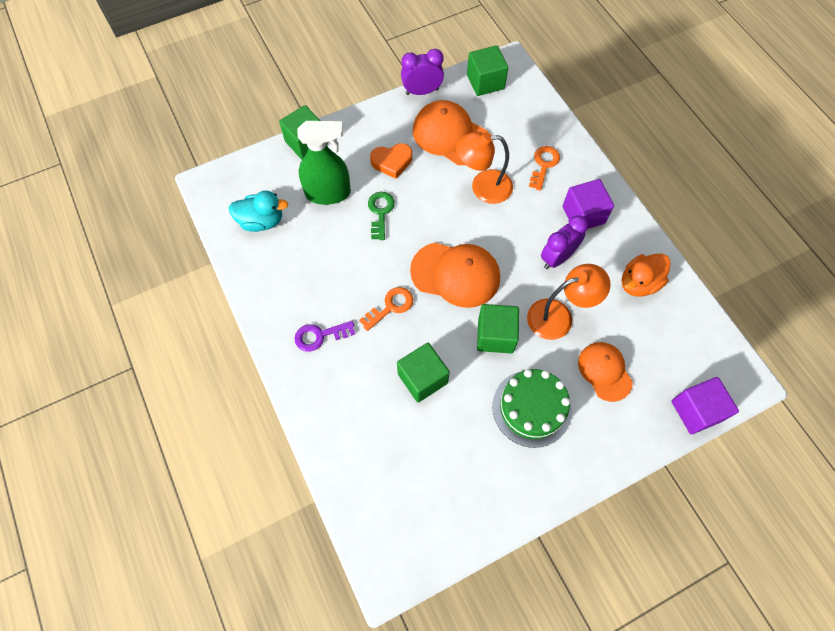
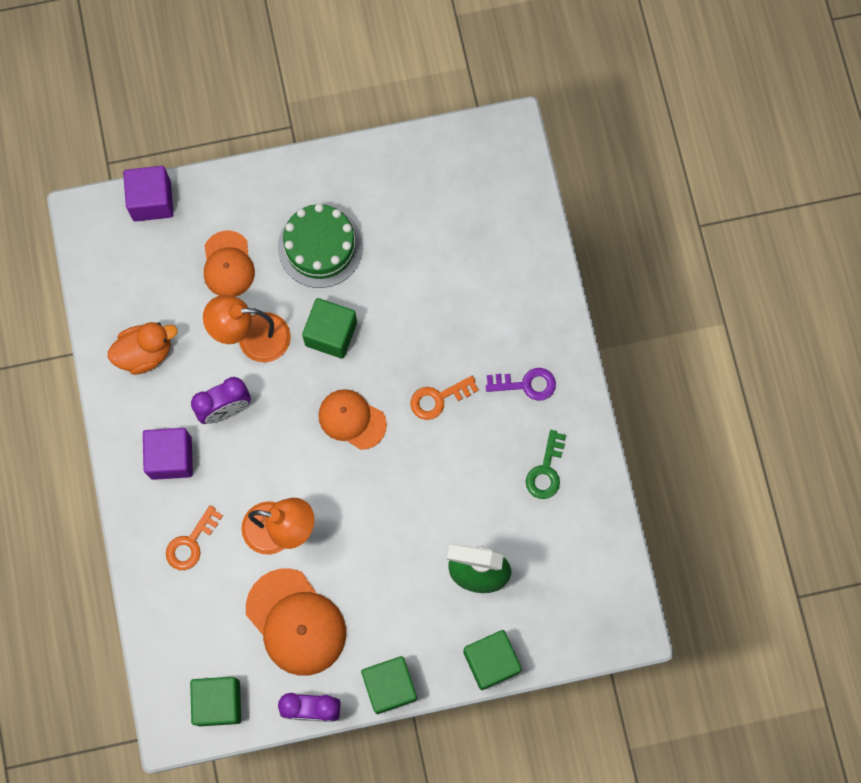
camera: 165 degrees left, 10 degrees up
turquoise duck [229,190,288,232] -> none
green key [368,192,395,240] -> green key moved to [526,430,566,499]
orange heart [370,143,412,179] -> none
green cube [397,343,450,402] -> green cube moved to [361,656,417,714]
orange cap [410,243,500,308] -> orange cap [318,389,387,450], size x0.65

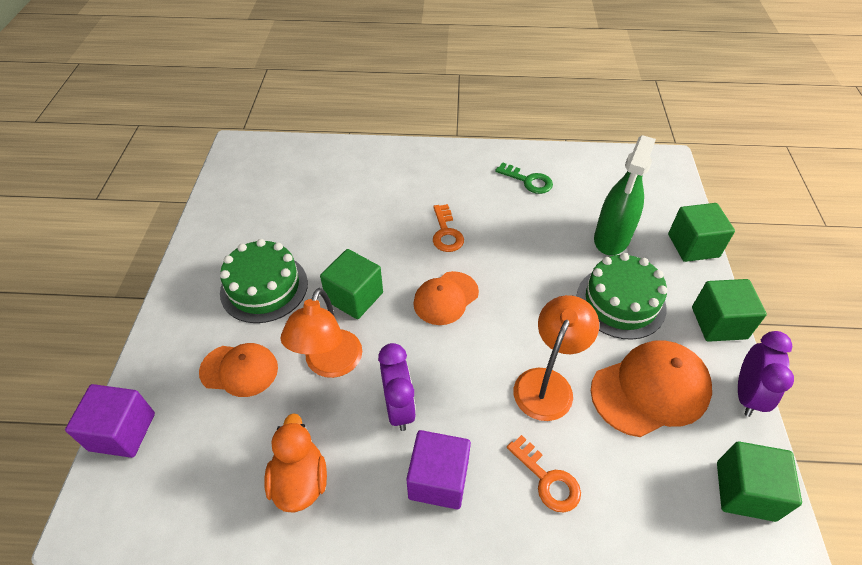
camera: 75 degrees left, 25 degrees down
purple key [486,368,556,401] -> none
none -> green cake [576,253,668,340]

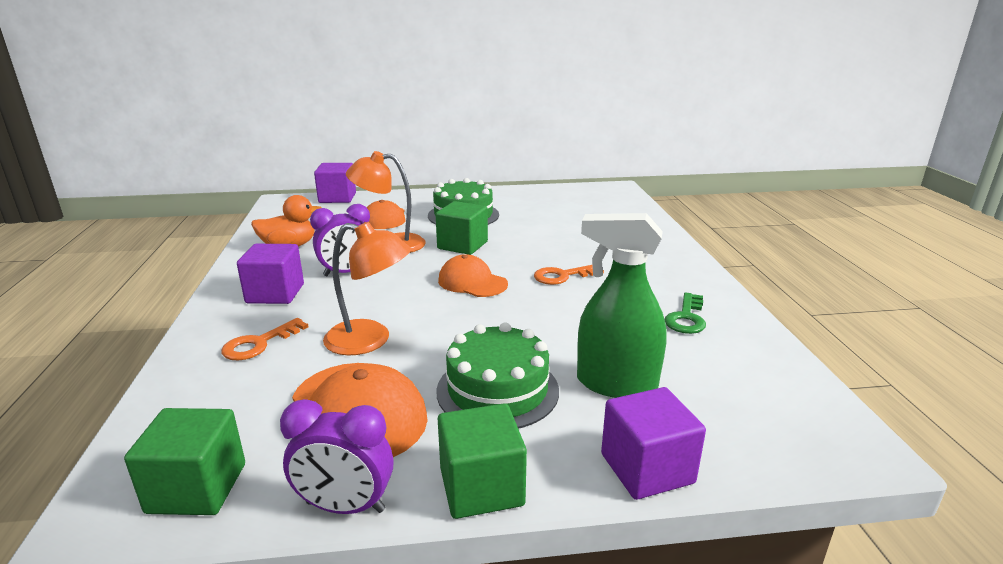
camera: 80 degrees right, 25 degrees down
green cube [668,203,735,262] -> purple cube [601,387,706,500]

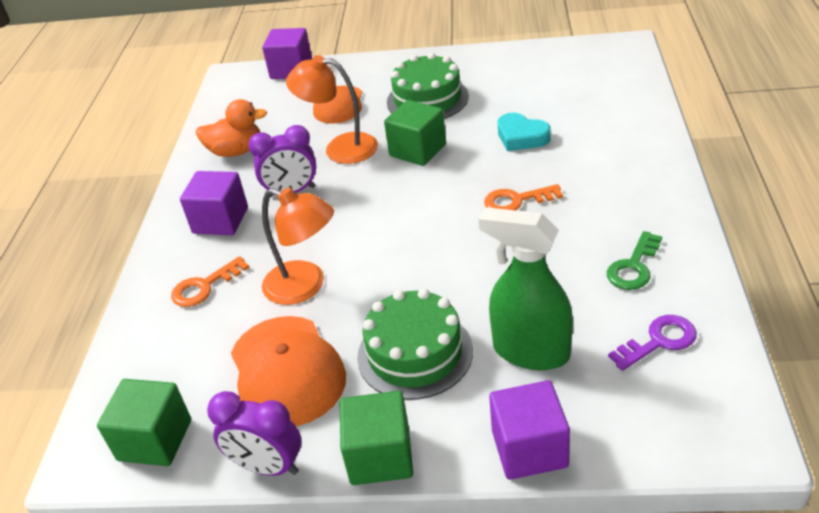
camera: 15 degrees right, 15 degrees up
orange cap [438,254,508,297] -> none
none -> turquoise heart [498,113,551,151]
none -> purple key [608,315,697,371]

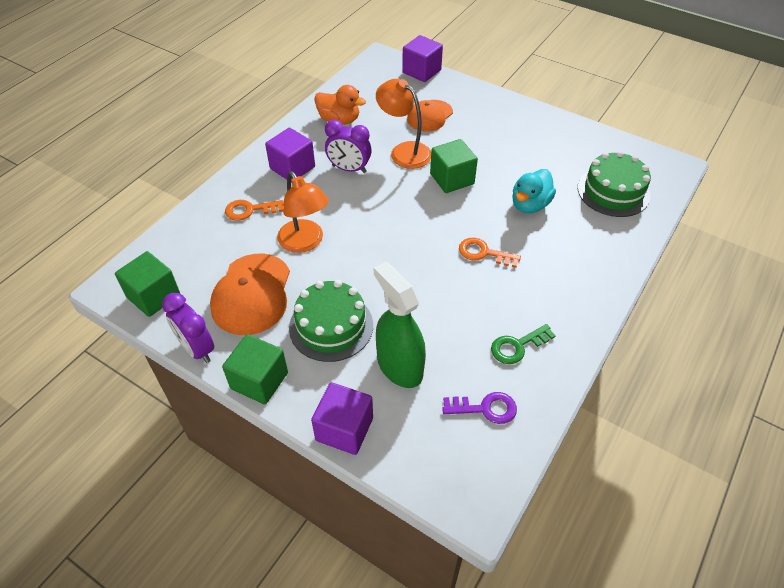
camera: 25 degrees right, 10 degrees up
green cake [387,53,469,119] -> green cake moved to [577,151,651,217]
turquoise heart [498,113,551,151] -> turquoise duck [512,169,556,213]

